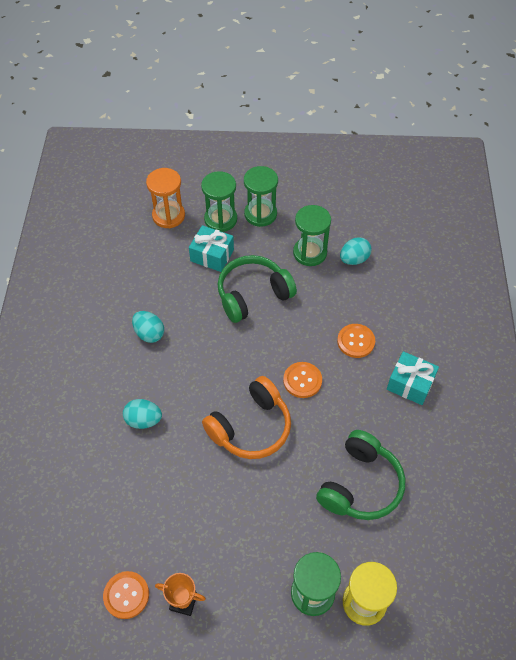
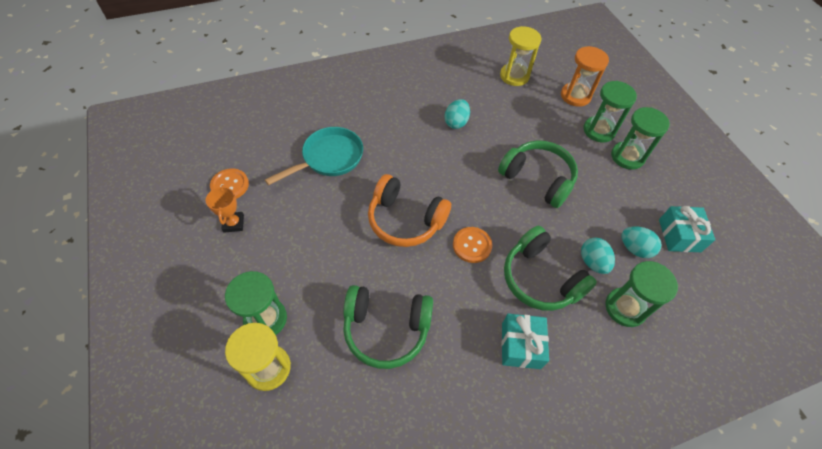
camera: 65 degrees right, 0 degrees up
turquoise egg [123,399,162,429] -> turquoise egg moved to [581,238,615,274]
turquoise gift [189,225,234,272] -> turquoise gift moved to [659,206,715,252]
green hourglass [293,205,331,266] -> green hourglass moved to [605,261,678,327]
orange button [337,324,375,358] -> green headphones [504,226,597,311]
none -> turquoise pan [265,127,363,185]
none -> yellow hourglass [500,26,541,86]

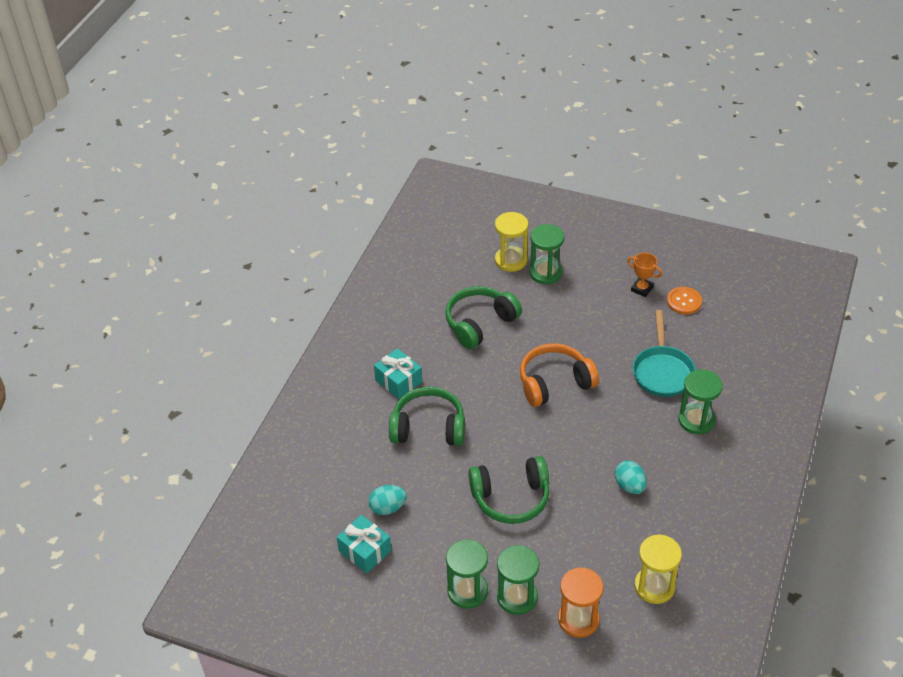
camera: 135 degrees right, 10 degrees down
orange button [453,227,492,263] -> none
turquoise egg [581,238,615,274] -> none
green hourglass [605,261,678,327] -> green hourglass moved to [678,369,723,434]

